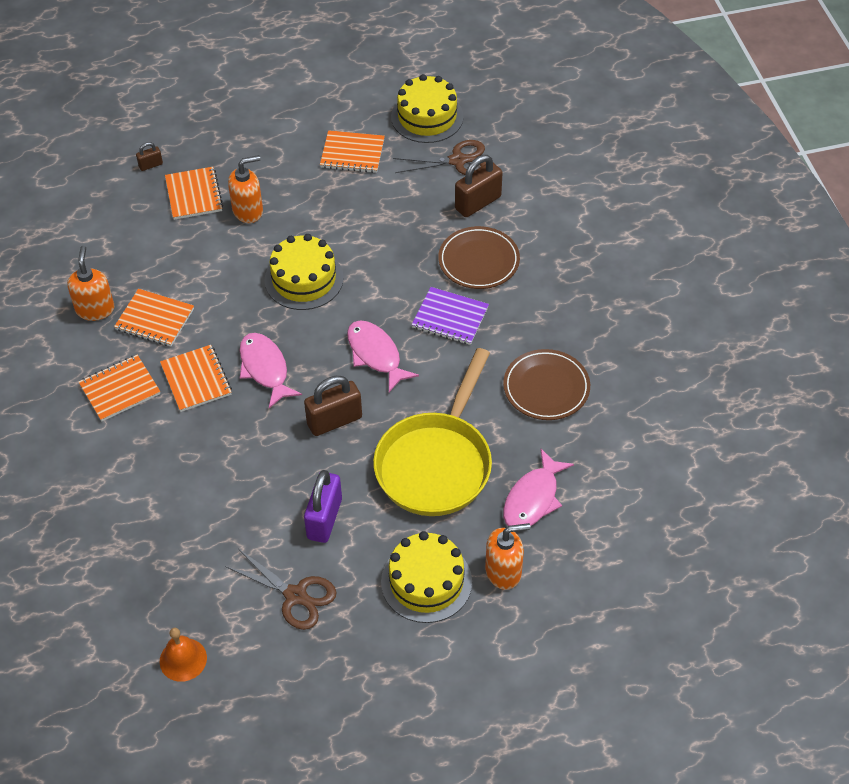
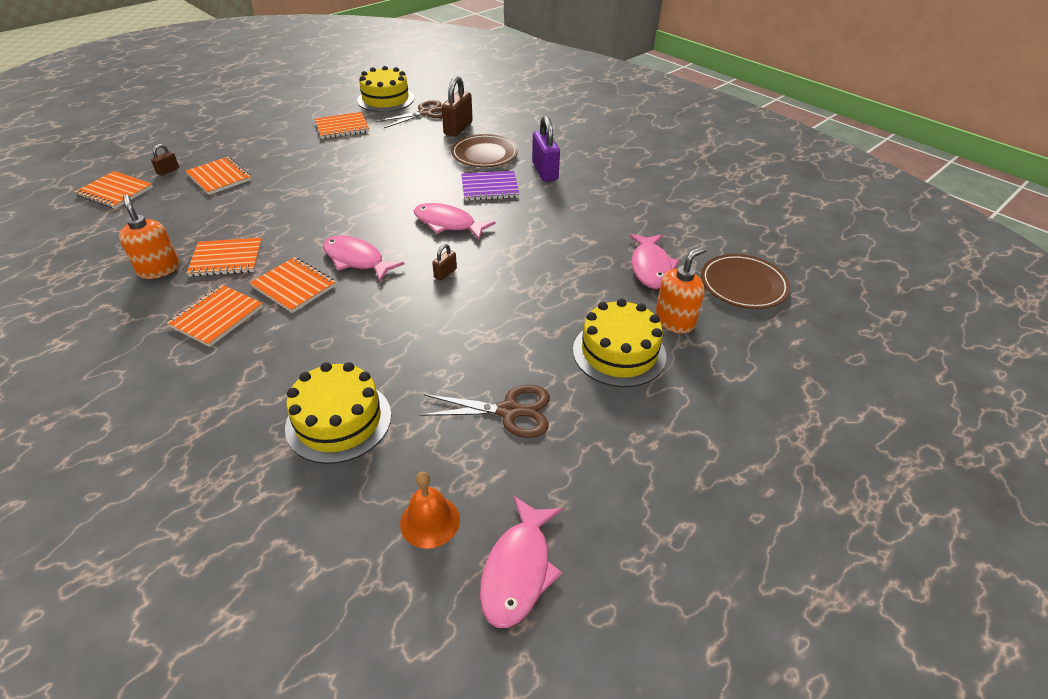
camera: 30 degrees left, 10 degrees down
orange soap dispenser [228,155,263,223] -> none
yellow cake [264,234,344,310] -> yellow cake moved to [285,362,391,464]
brown padlock [304,376,362,436] -> brown padlock [432,244,457,281], size x0.50
purple padlock [304,470,342,543] -> purple padlock moved to [532,116,560,182]
yellow pan [373,348,492,516] -> none
brown plate [503,349,590,420] -> brown plate moved to [701,254,790,309]
none -> orange notebook [75,171,153,209]
none -> pink fish [480,496,562,628]

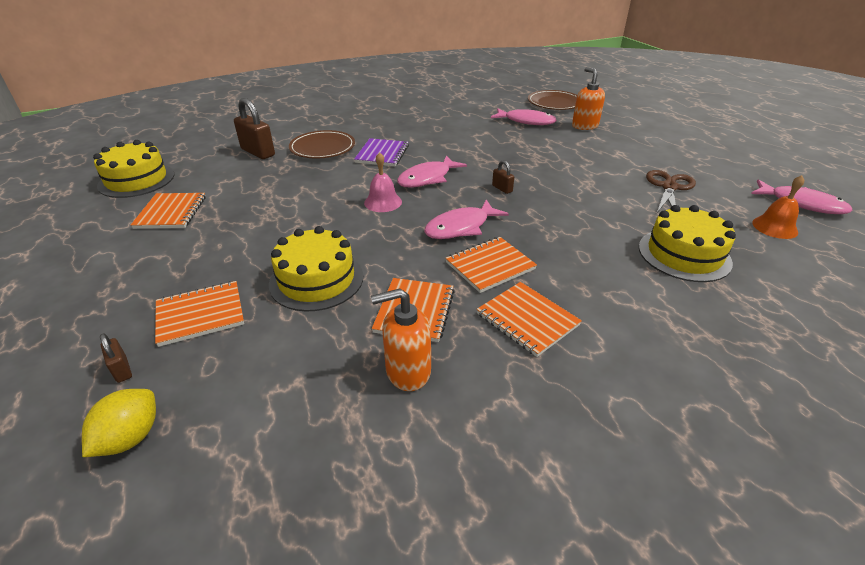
camera: 70 degrees left, 5 degrees down
orange notebook [75,171,153,209] -> yellow lemon [82,389,156,457]
brown scissors [377,100,442,128] -> none
purple padlock [532,116,560,182] -> none
yellow cake [573,299,666,387] -> yellow cake moved to [269,226,363,312]
none -> pink bell [364,152,402,212]

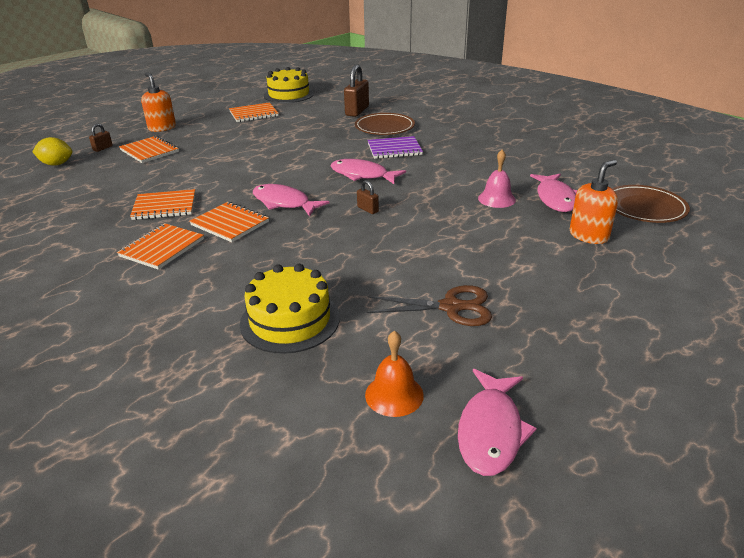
camera: 70 degrees right, 5 degrees down
yellow cake [269,226,363,312] -> none
pink bell [364,152,402,212] -> pink bell moved to [478,150,516,208]
orange soap dispenser [371,288,431,391] -> orange soap dispenser moved to [141,72,176,132]
brown padlock [492,160,514,194] -> brown padlock turned 75 degrees counterclockwise [357,180,379,214]

